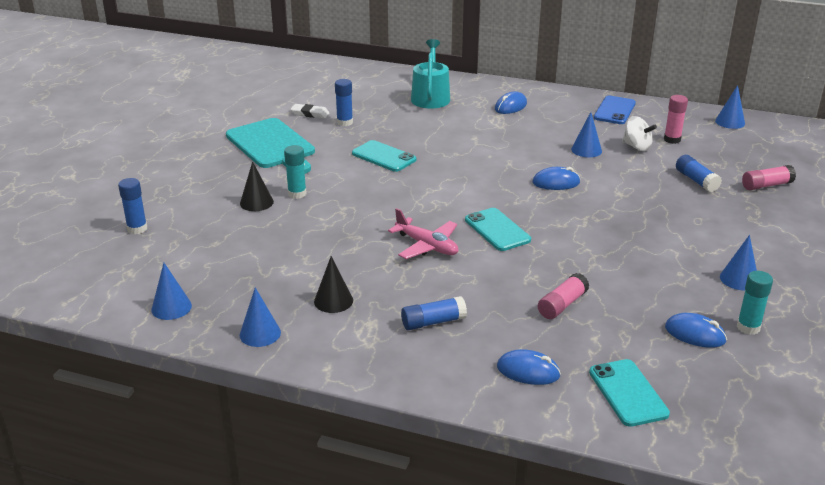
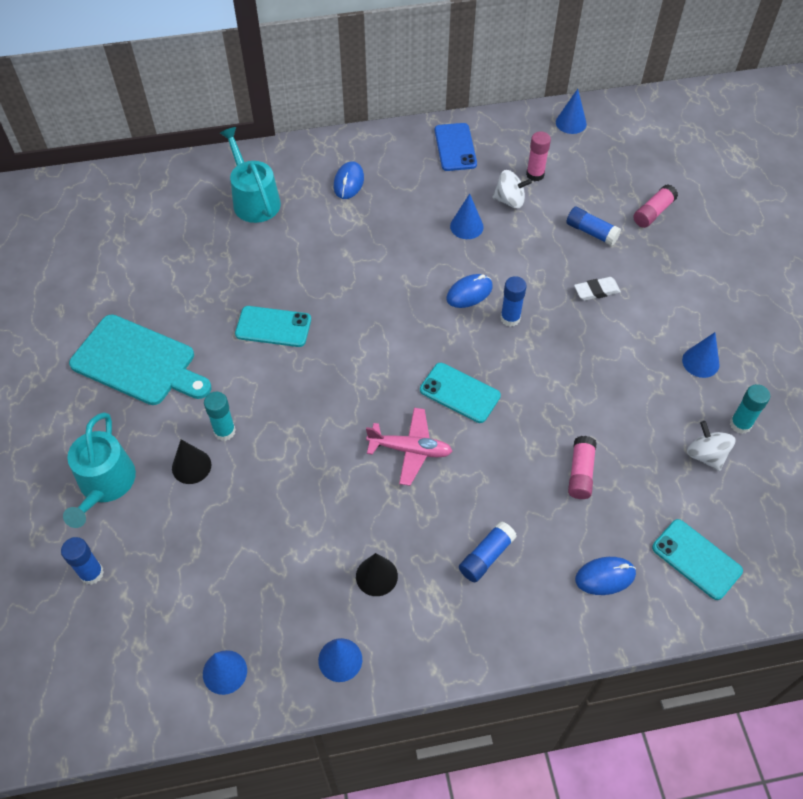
camera: 30 degrees left, 25 degrees up
white eraser [291,104,329,119] -> white eraser moved to [574,277,621,301]
blue glue stick [335,79,353,126] -> blue glue stick moved to [500,276,527,327]
blue mouse [665,313,727,348] -> white spinning top [687,421,736,471]
none -> turquoise watering can [63,413,136,528]

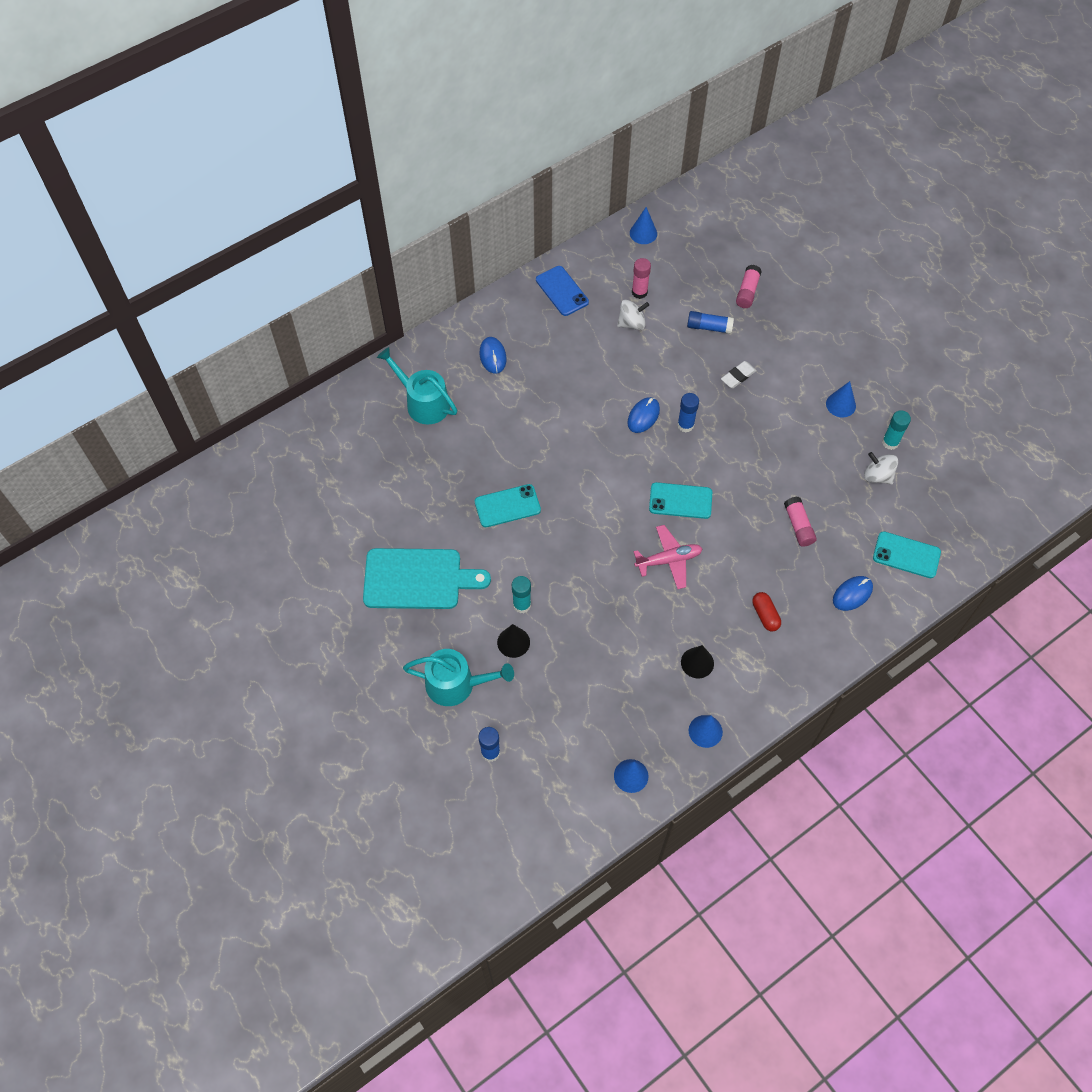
camera: 25 degrees left, 5 degrees up
turquoise watering can [63,413,136,528] -> turquoise watering can turned 60 degrees counterclockwise [403,649,514,706]
blue cone [450,193,484,239] -> none
blue glue stick [459,521,517,582] -> red capsule [752,592,781,631]

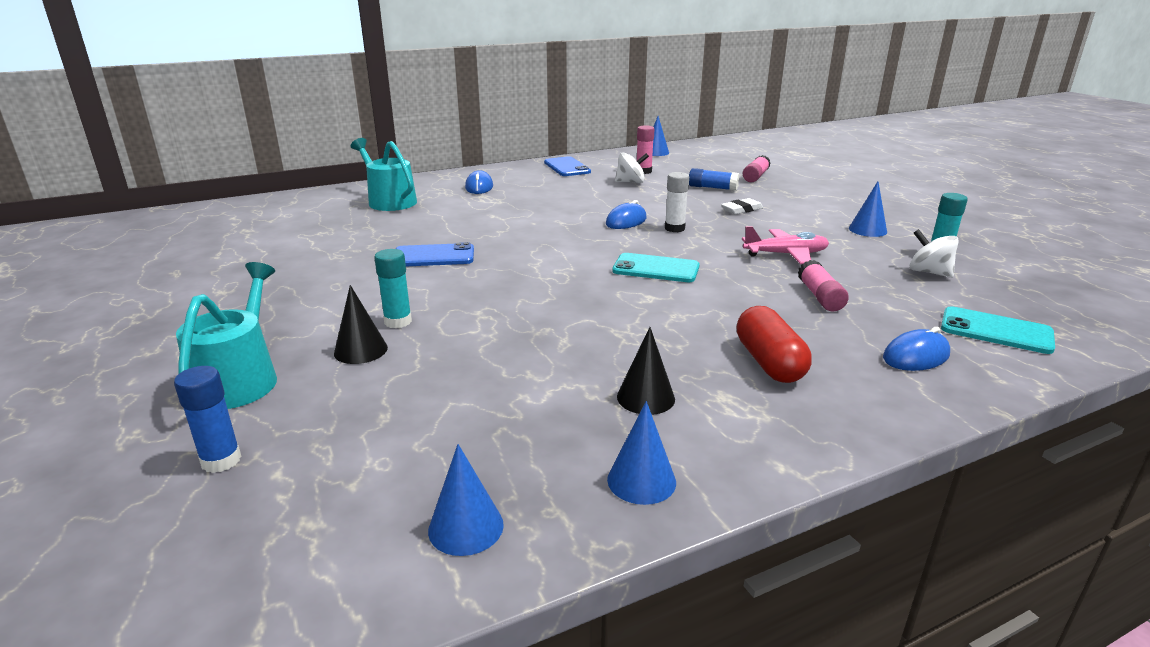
camera: 10 degrees right, 35 degrees down
turquoise cutting board [363,548,491,609] -> none
turquoise watering can [403,649,514,706] -> turquoise watering can turned 105 degrees counterclockwise [176,262,277,409]
turquoise phone [475,484,541,527] -> blue phone [396,242,474,266]
pink plane [633,525,703,589] -> pink plane moved to [742,226,829,264]
blue glue stick [677,393,699,432] -> white glue stick [665,172,689,232]
red capsule [752,592,781,631] -> red capsule [737,306,812,383], size x1.54

